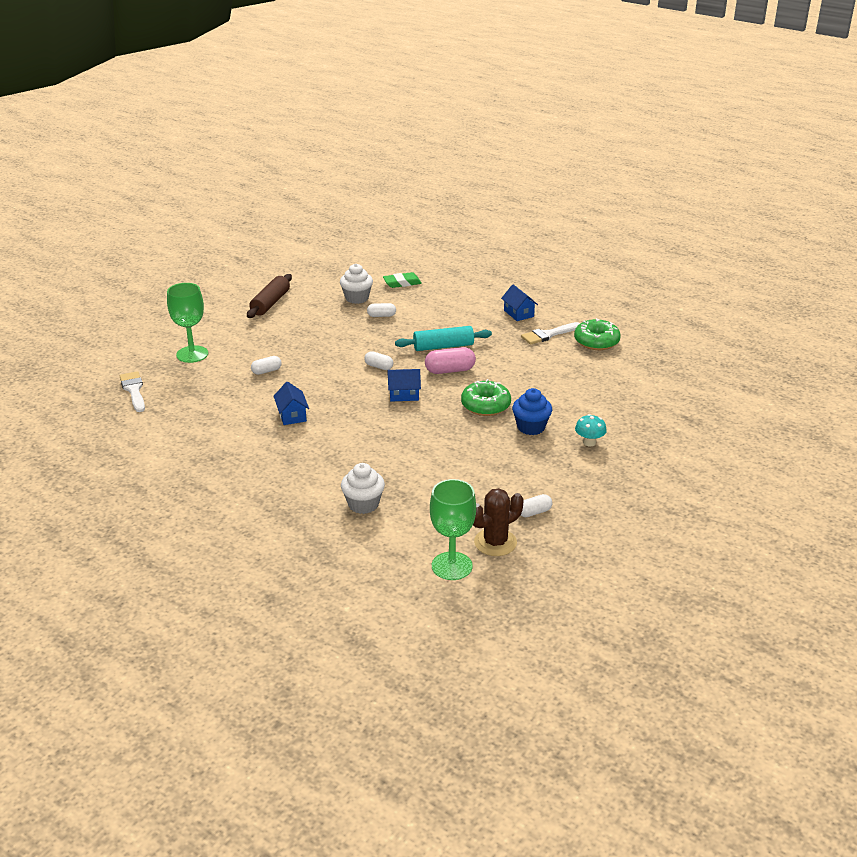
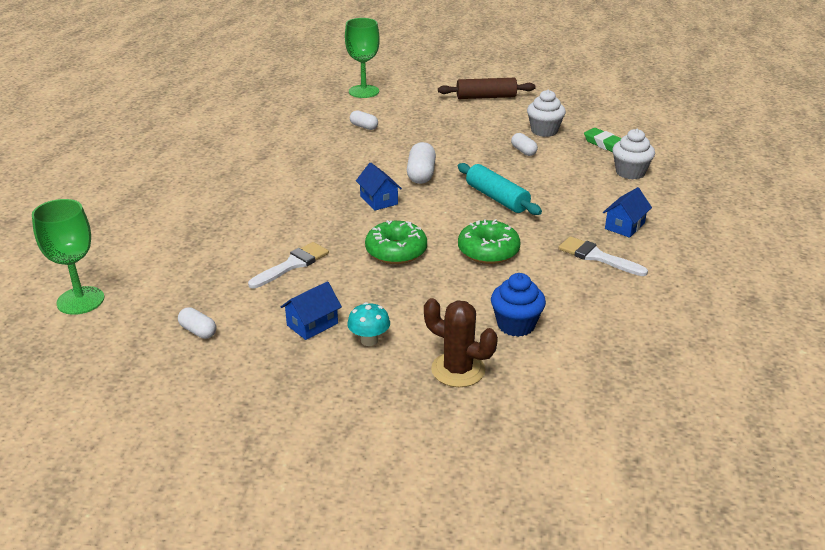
camera: 65 degrees right, 0 degrees up
white brush [120,371,145,412] -> white brush moved to [248,242,329,288]
blue house [273,382,309,425] -> blue house moved to [281,281,342,340]
white cupcake [341,463,385,514] -> white cupcake moved to [612,129,655,180]
white capsule [364,351,393,370] -> white capsule [407,142,436,184], size x1.63
pink capsule [425,347,476,374] -> none
brown cactus [473,488,524,556] -> brown cactus moved to [424,298,498,387]
blue cupcake [512,388,552,435] -> blue cupcake moved to [491,273,546,337]
green donut [574,318,621,350] -> green donut moved to [458,219,520,264]

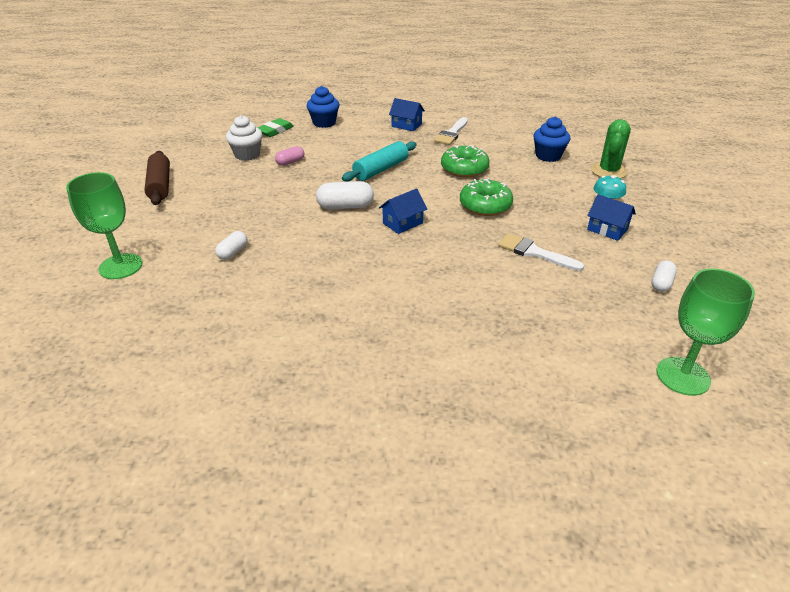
camera: 100 degrees left, 5 degrees up
brown cactus [424,298,498,387] -> green cactus [591,119,631,179]
white capsule [511,133,538,156] -> pink capsule [275,146,304,166]
white cupcake [612,129,655,180] -> blue cupcake [307,86,339,128]

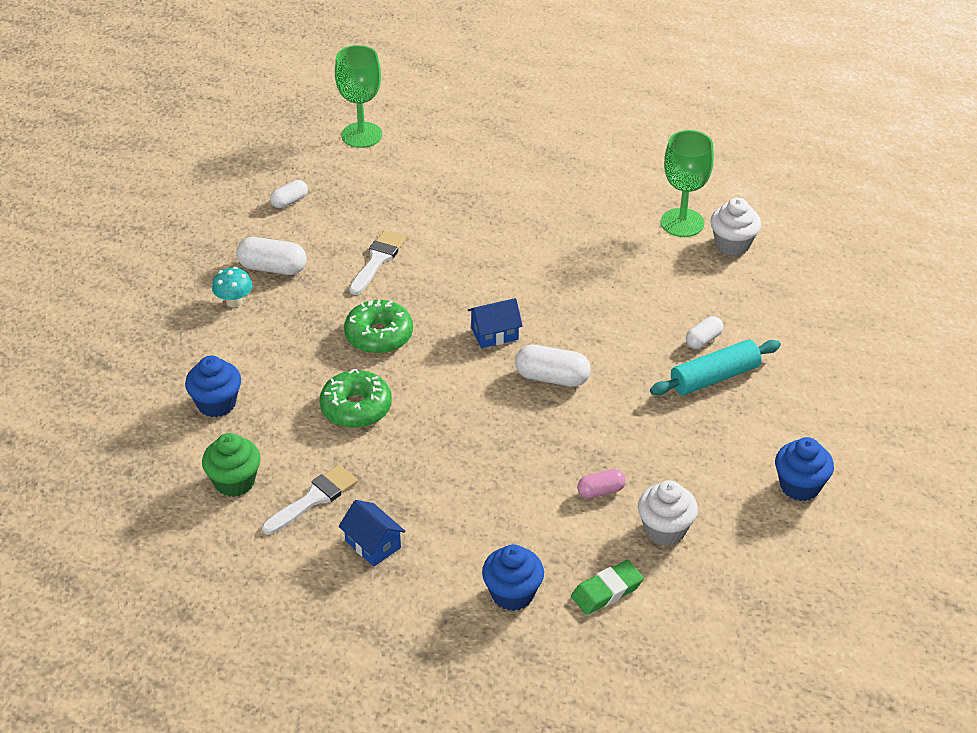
camera: 160 degrees left, 5 degrees up
green goblet [66,172,143,279] -> green goblet moved to [661,130,714,237]
brown rolling pin [144,151,170,205] -> blue cupcake [775,437,834,501]
turquoise rolling pin [342,141,417,182] -> turquoise rolling pin moved to [650,340,781,395]
white brush [498,233,584,271] -> white brush turned 120 degrees counterclockwise [349,230,406,295]
blue house [587,194,636,241] -> white capsule [236,237,307,275]
green cactus [591,119,631,179] -> none
none -> green cupcake [202,433,260,497]
none -> white cupcake [710,198,761,256]

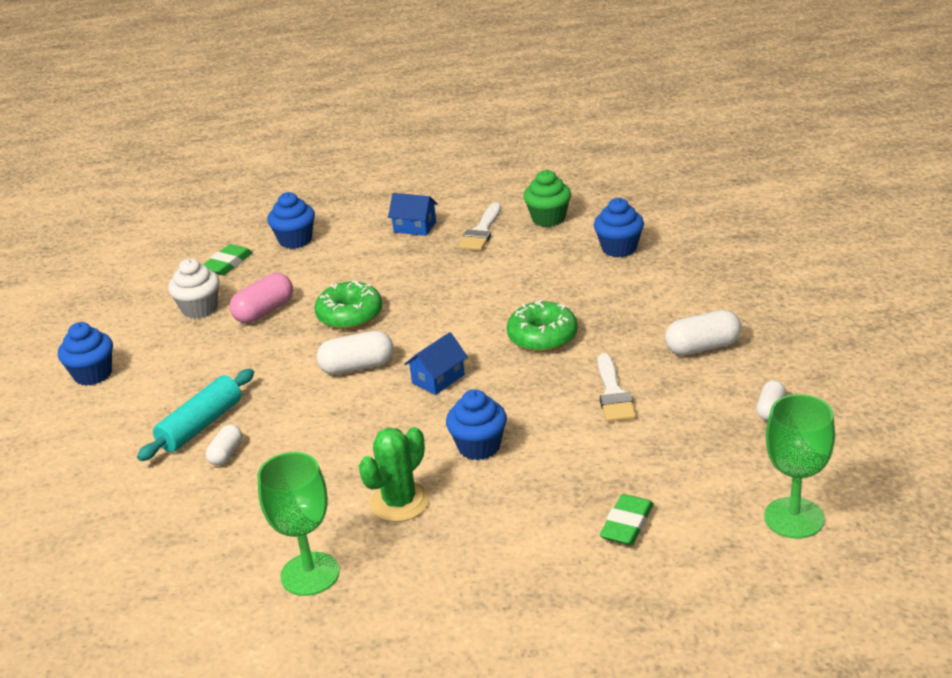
camera: 155 degrees right, 10 degrees down
turquoise mushroom [212,267,252,308] -> none
green donut [319,369,392,428] -> green donut moved to [315,281,382,329]
pink capsule [577,469,626,499] -> pink capsule [229,273,293,323], size x1.63
white cupcake [710,198,761,256] -> none
none -> green cactus [359,427,429,522]
none -> blue cupcake [446,389,507,460]
none -> green eraser [600,494,654,545]

